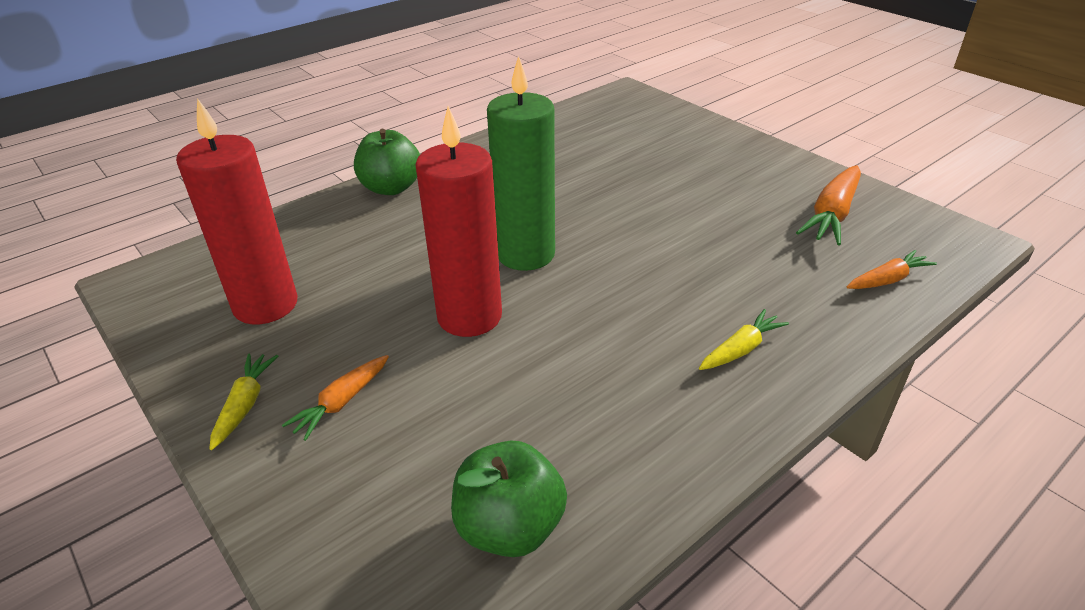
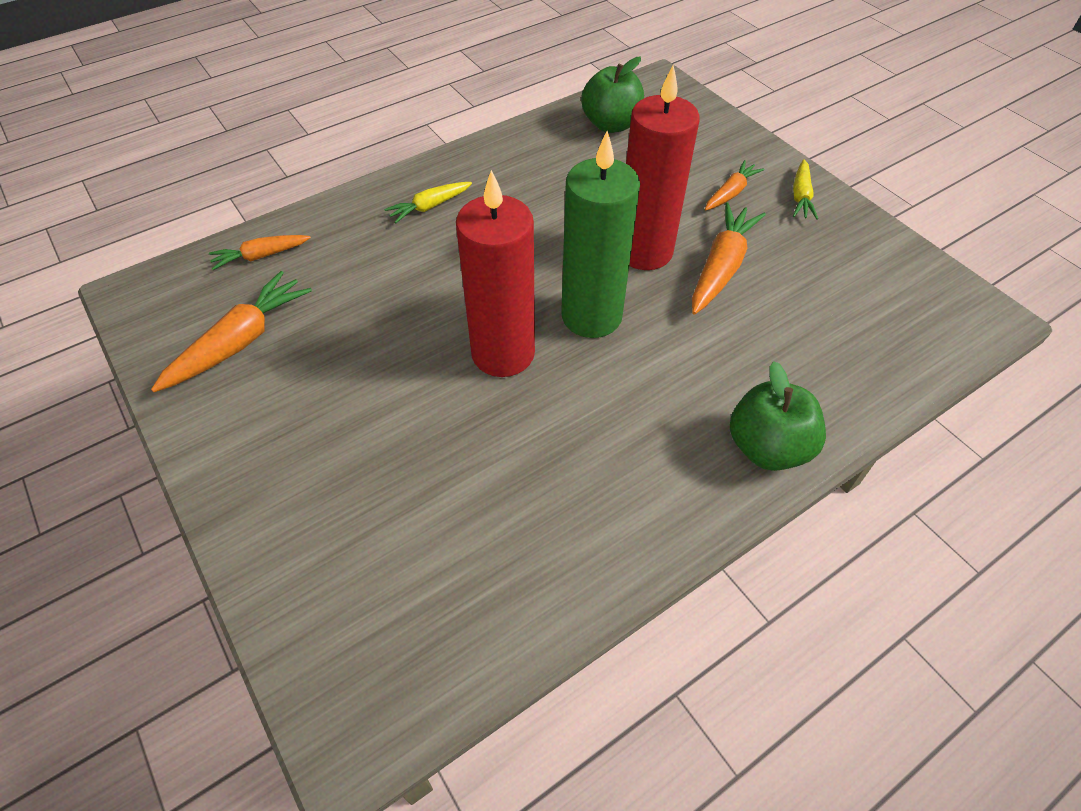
camera: 175 degrees left, 15 degrees up
red candle [176,98,298,325] -> red candle moved to [456,170,535,377]
none -> orange carrot [692,202,766,315]

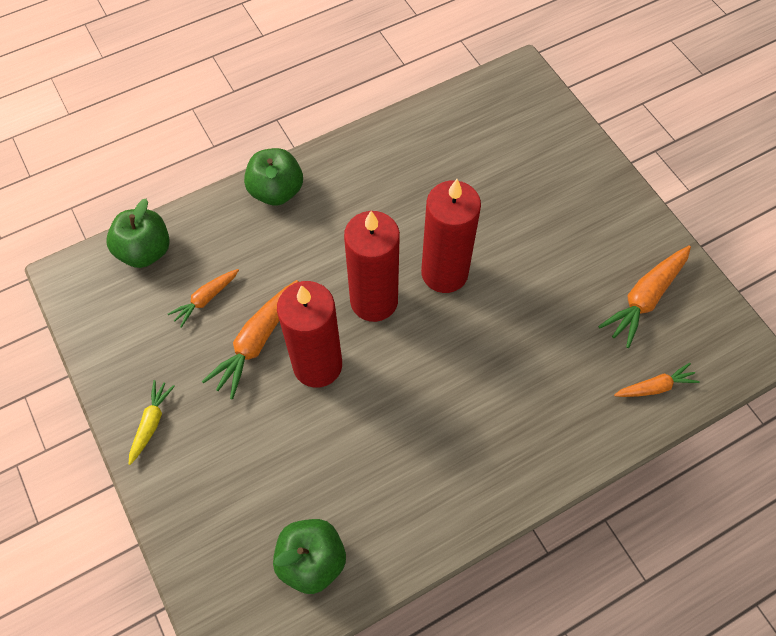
camera: 175 degrees left, 10 degrees up
yellow carrot [384,182,472,223] -> none
green candle [561,131,640,338] -> red candle [344,211,400,322]
orange carrot [705,160,764,210] -> orange carrot moved to [168,269,239,328]
none -> green apple [106,199,170,268]

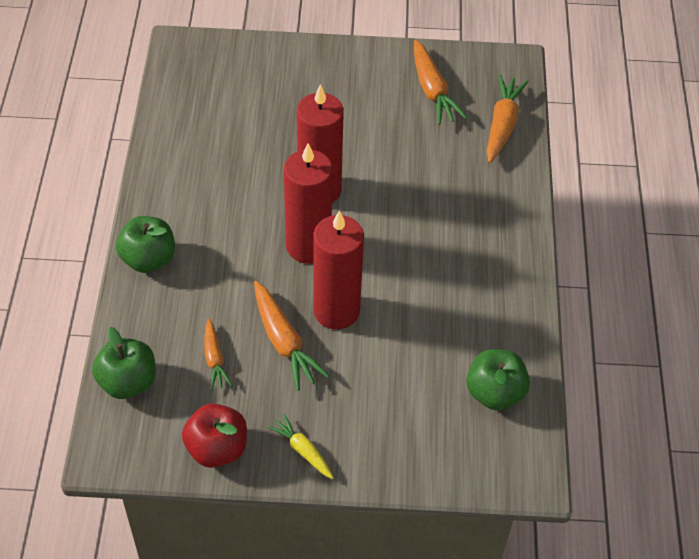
camera: 60 degrees left, 10 degrees down
orange carrot [614,363,700,397] -> orange carrot [486,75,529,163], size x1.65
none -> red apple [182,403,247,468]

